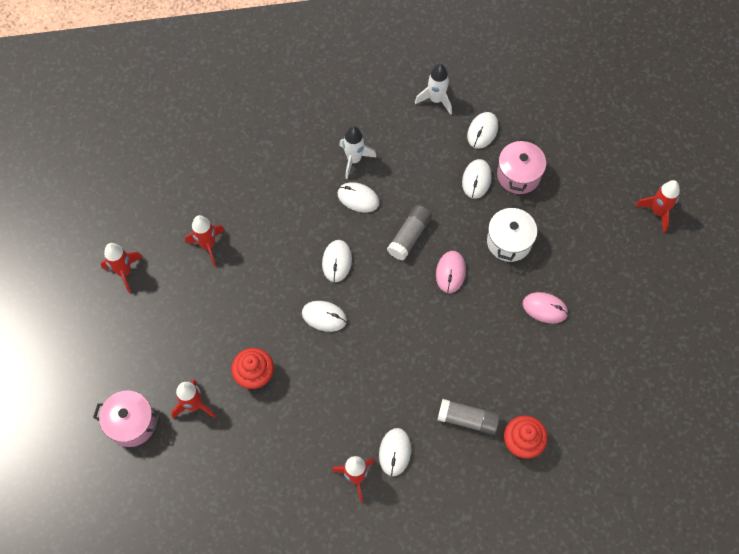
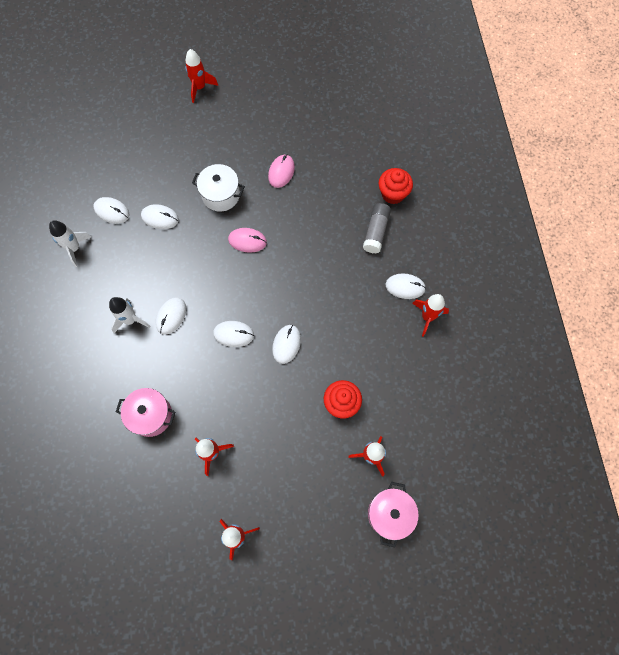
camera: 90 degrees left, 5 degrees up
grey glue stick [387,205,432,260] -> none
pink pot [497,138,546,194] -> pink pot moved to [116,388,175,437]

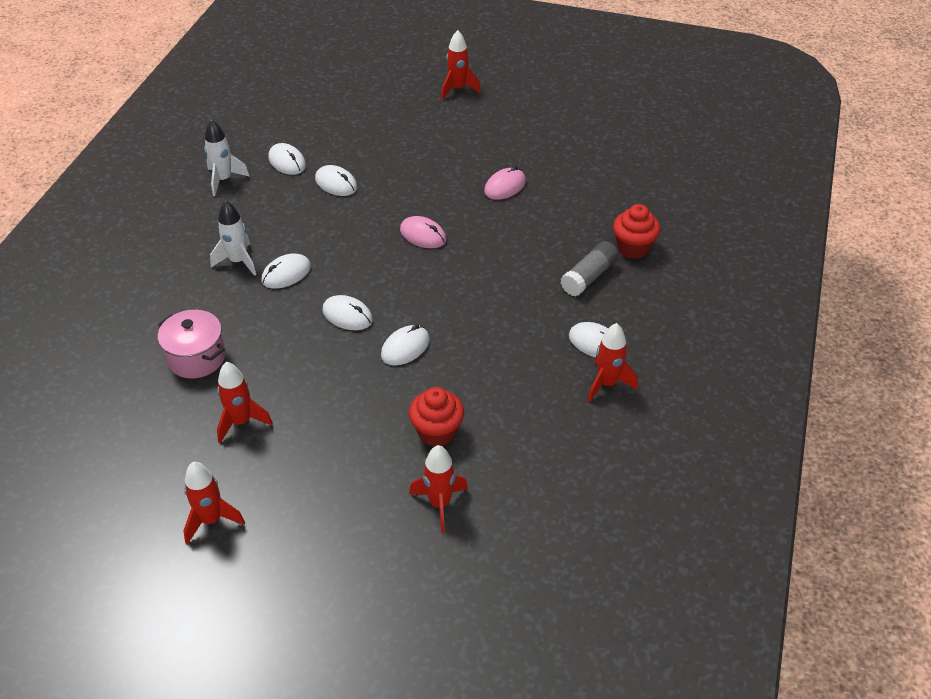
camera: 25 degrees right, 25 degrees down
white pot [192,164,245,212] -> none
pink pot [368,482,419,547] -> none

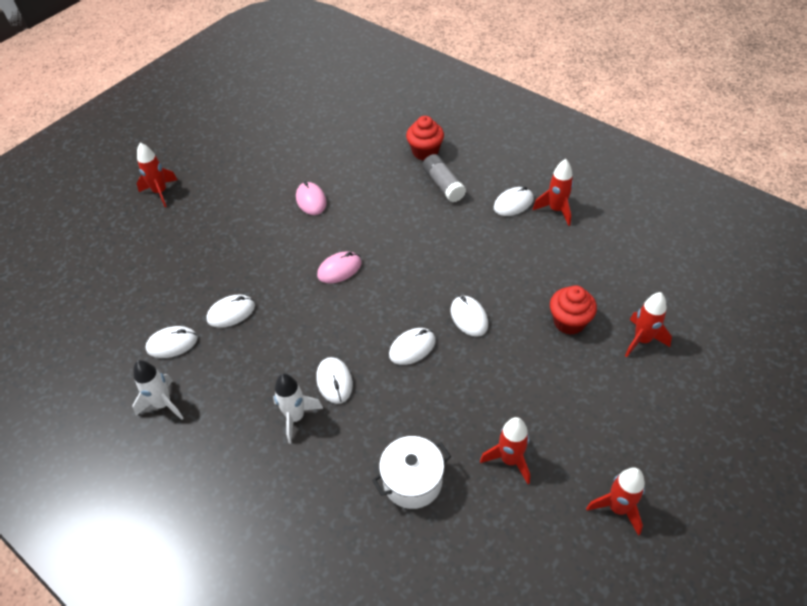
camera: 65 degrees left, 5 degrees up
pink pot [158,310,226,378] -> white pot [372,436,451,509]

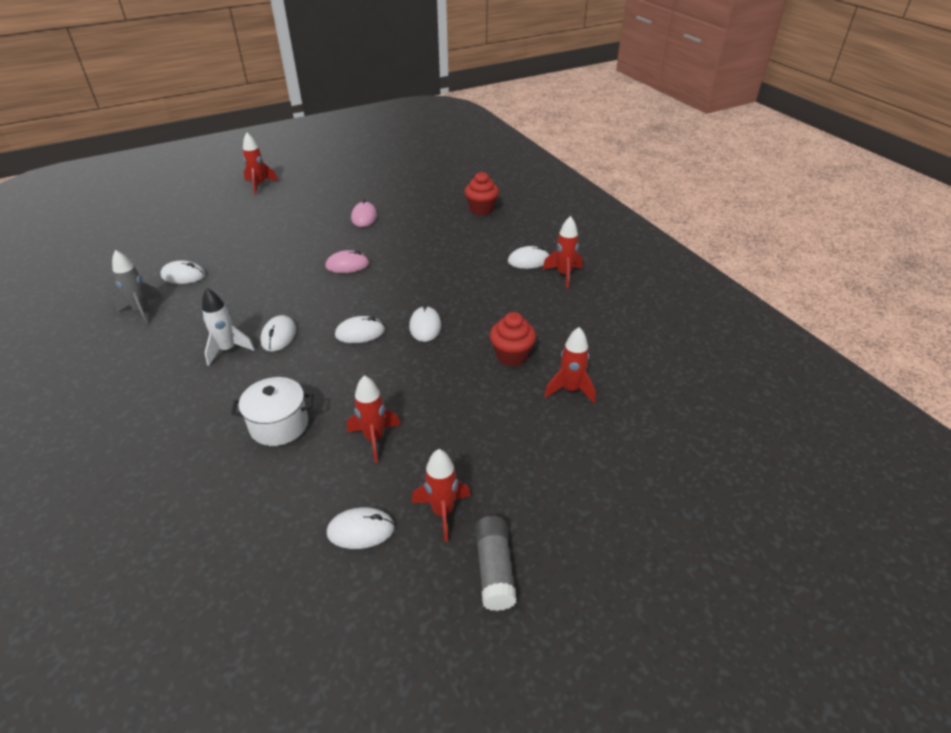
camera: 20 degrees right, 10 degrees down
white rocket [132,360,183,420] -> grey rocket [112,250,162,324]
white mouse [206,295,255,328] -> white mouse moved to [327,507,395,549]
grey glue stick [422,154,466,202] -> grey glue stick moved to [475,516,517,611]

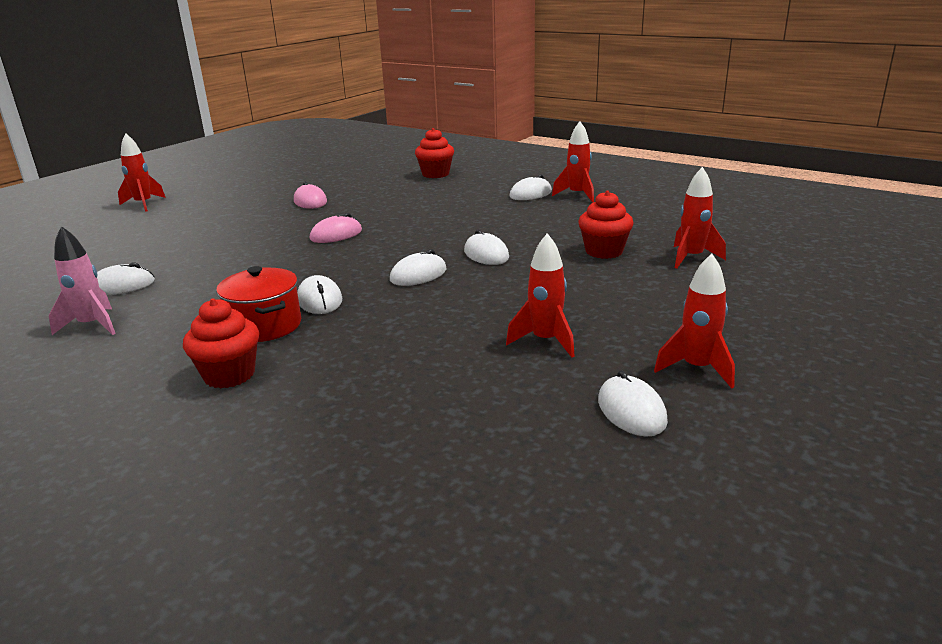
camera: 25 degrees left, 15 degrees down
grey rocket [112,250,162,324] -> pink rocket [49,226,116,335]
white rocket [202,288,255,366] -> red pot [216,266,301,342]
white pot [231,377,313,446] -> none
white mouse [327,507,395,549] -> white mouse turned 75 degrees counterclockwise [598,370,668,437]
grey glue stick [475,516,517,611] -> none
none -> red cupcake [183,298,259,389]

